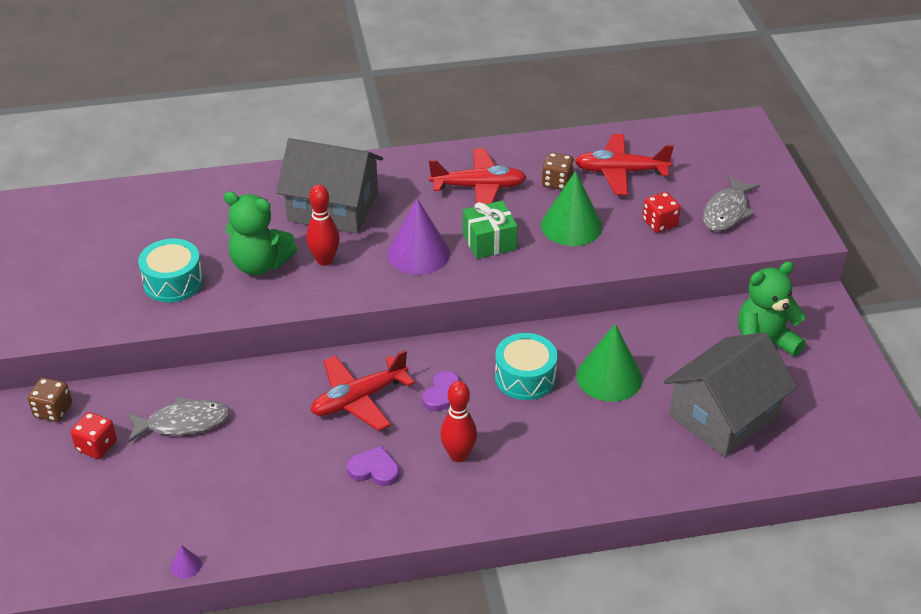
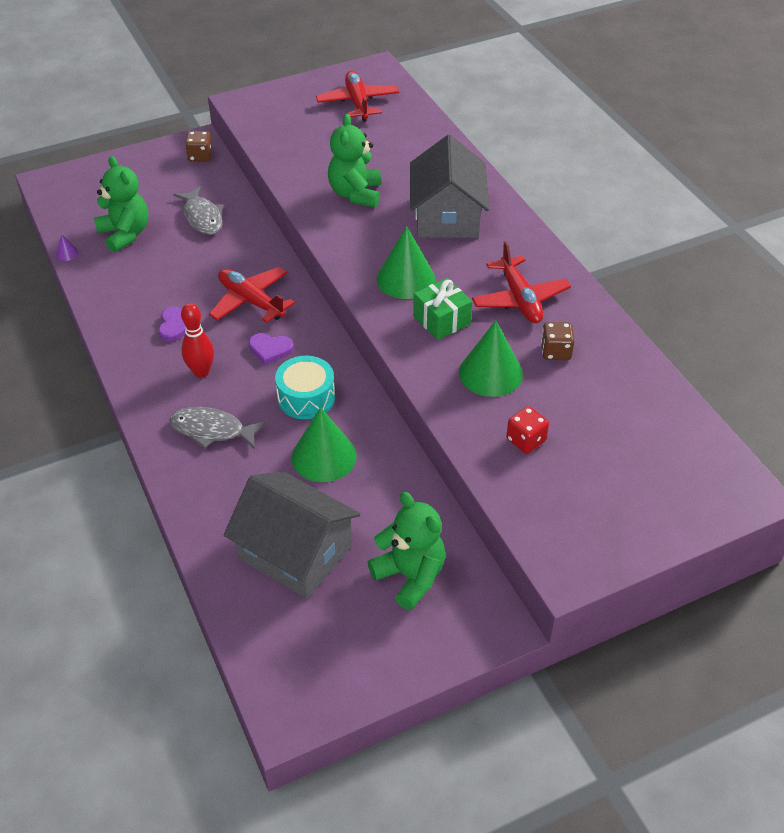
camera: 75 degrees right, 5 degrees up
red dice [71,412,117,459] -> none
turquoise drum [138,239,203,302] -> none
red bowling pin [306,184,340,266] -> none
purple cone [387,198,450,275] -> green cone [377,226,435,299]
red plane [575,134,674,195] -> red plane moved to [316,71,399,122]
grey fish [703,175,760,231] -> grey fish moved to [169,407,266,449]
none -> green teddy bear [94,156,148,252]

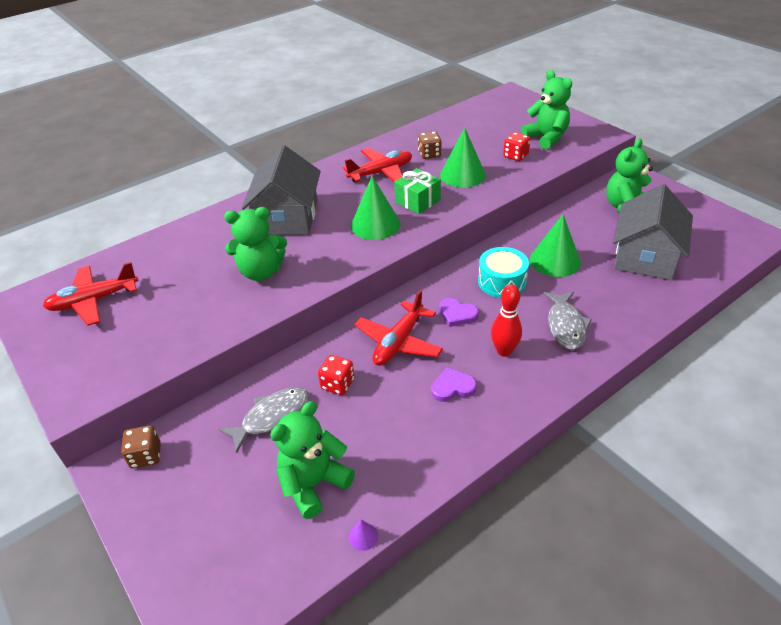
camera: 100 degrees left, 5 degrees down
purple heart [249,333,294,365] -> purple heart turned 120 degrees clockwise [439,298,479,327]
grey house [410,135,489,238] -> grey house turned 75 degrees counterclockwise [241,145,321,235]
none -> red dice [318,355,354,395]
none -> green teddy bear [521,70,572,149]

